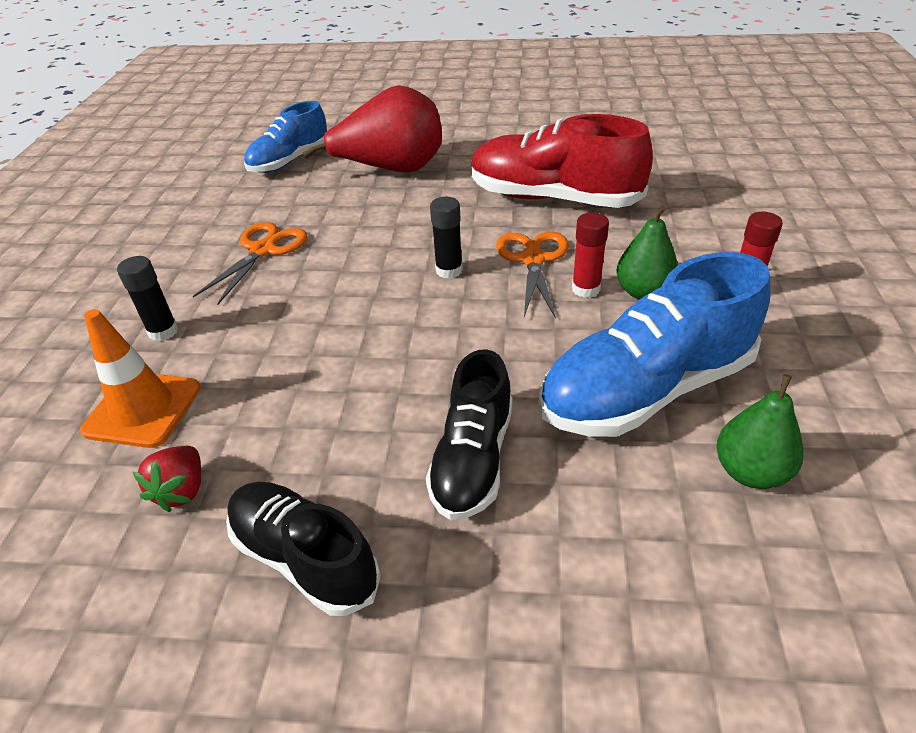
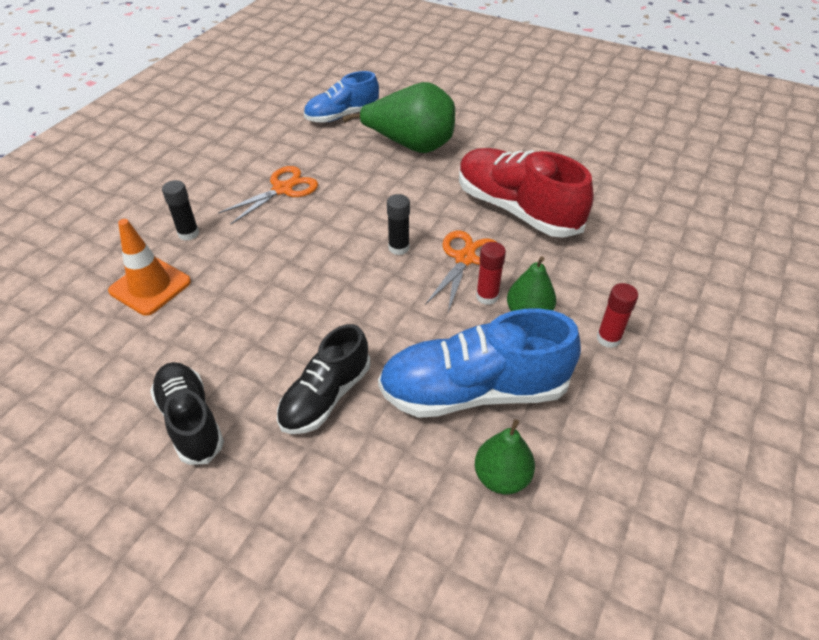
camera: 20 degrees right, 5 degrees up
red strawberry [133,446,201,512] -> none
red pear [302,85,442,173] -> green pear [343,82,455,153]

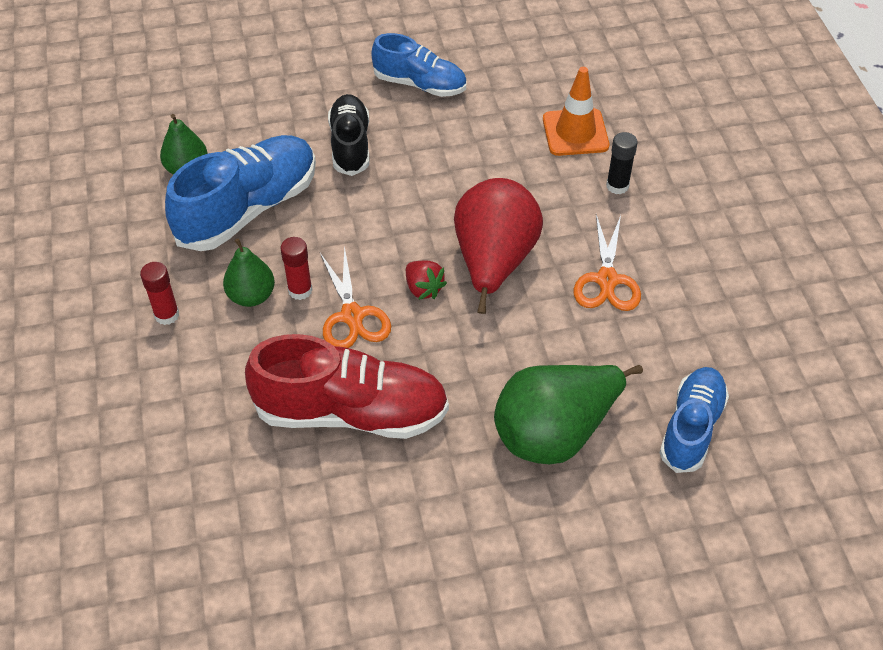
camera: 140 degrees right, 5 degrees up
black shoe [150,362,224,465] -> blue shoe [371,33,466,97]
black glue stick [387,194,410,255] -> red strawberry [406,261,447,300]
none -> red pear [454,178,543,314]

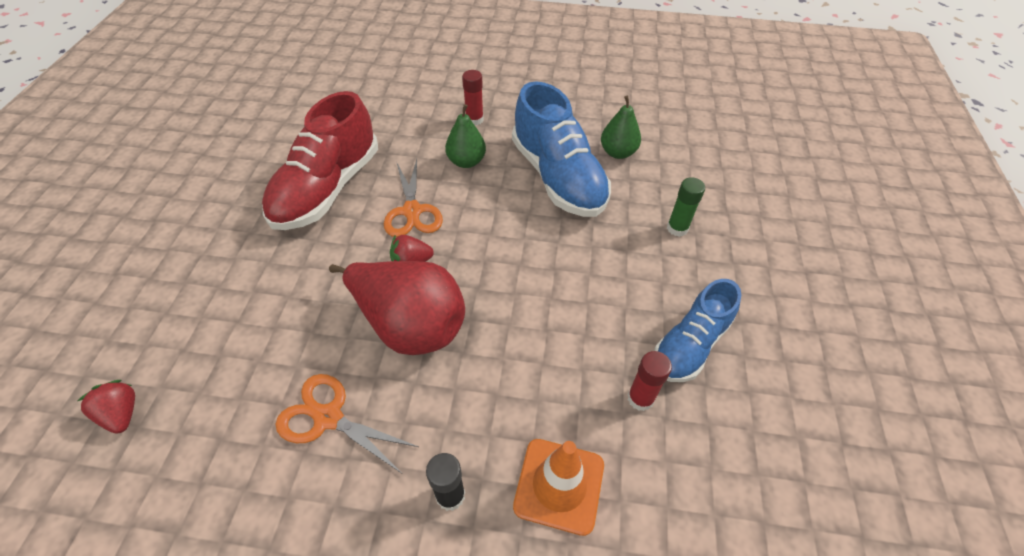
camera: 110 degrees right, 0 degrees up
red glue stick [280,237,313,300] -> red glue stick moved to [628,351,672,411]
orange scissors [320,246,391,348] -> orange scissors turned 105 degrees counterclockwise [384,159,443,237]
black shoe [328,94,369,176] -> none
green pear [494,365,643,465] -> none
blue shoe [660,367,729,473] -> red strawberry [78,380,135,434]
none -> green glue stick [667,177,705,237]

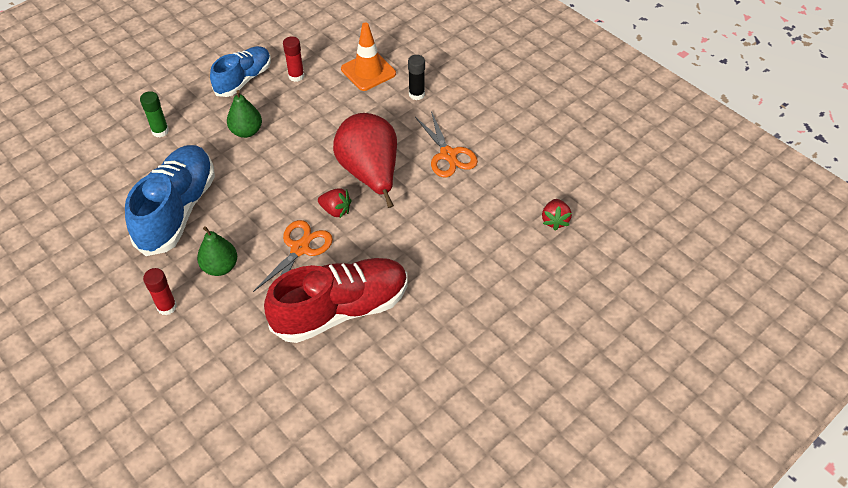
camera: 140 degrees left, 0 degrees up
green pear [601,96,641,159] -> green pear moved to [227,90,262,138]
blue shoe [654,279,741,382] -> blue shoe turned 45 degrees counterclockwise [210,46,271,97]

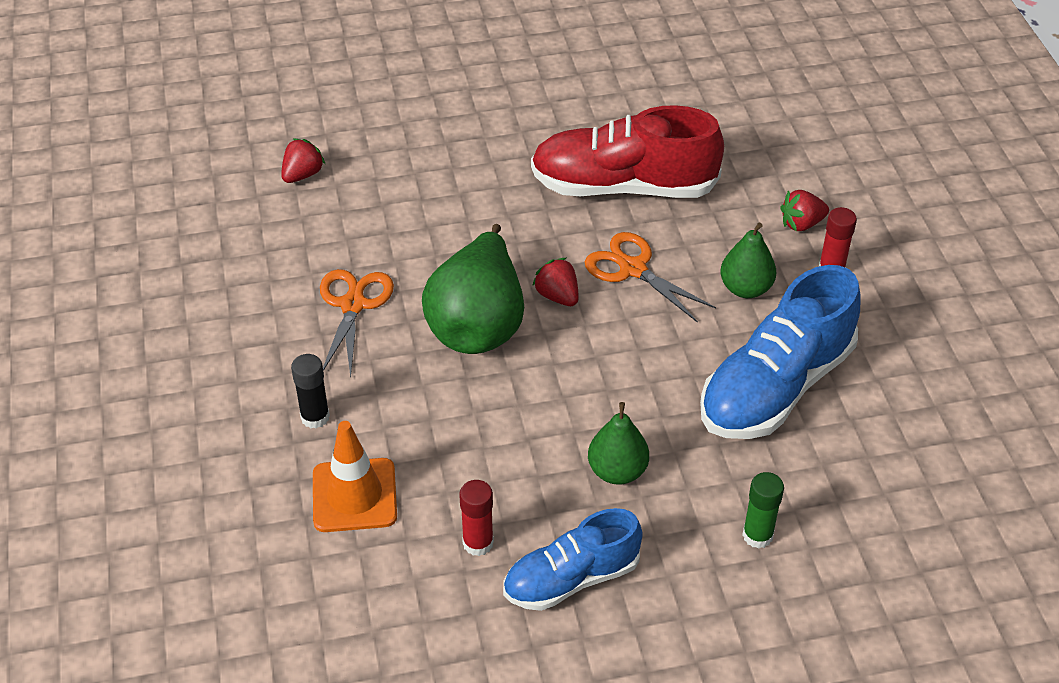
camera: 150 degrees left, 5 degrees down
orange scissors [253,220,333,292] -> orange scissors turned 75 degrees clockwise [585,232,716,323]
red pear [333,113,397,208] -> green pear [422,224,524,354]
none -> red strawberry [780,190,829,231]

